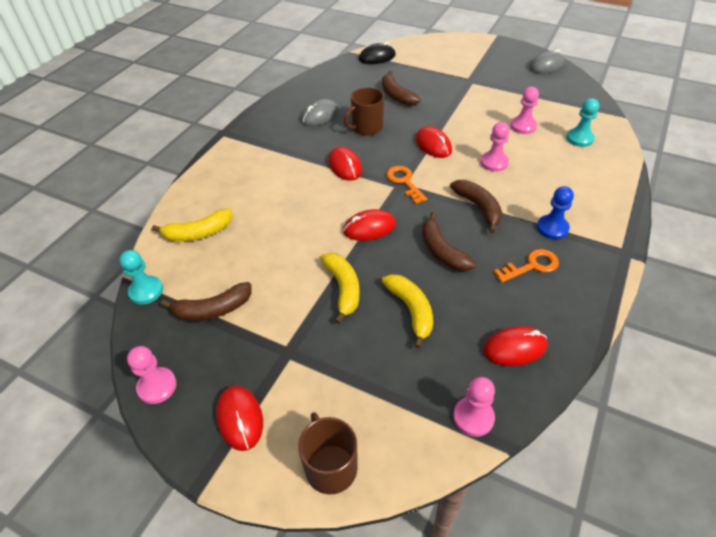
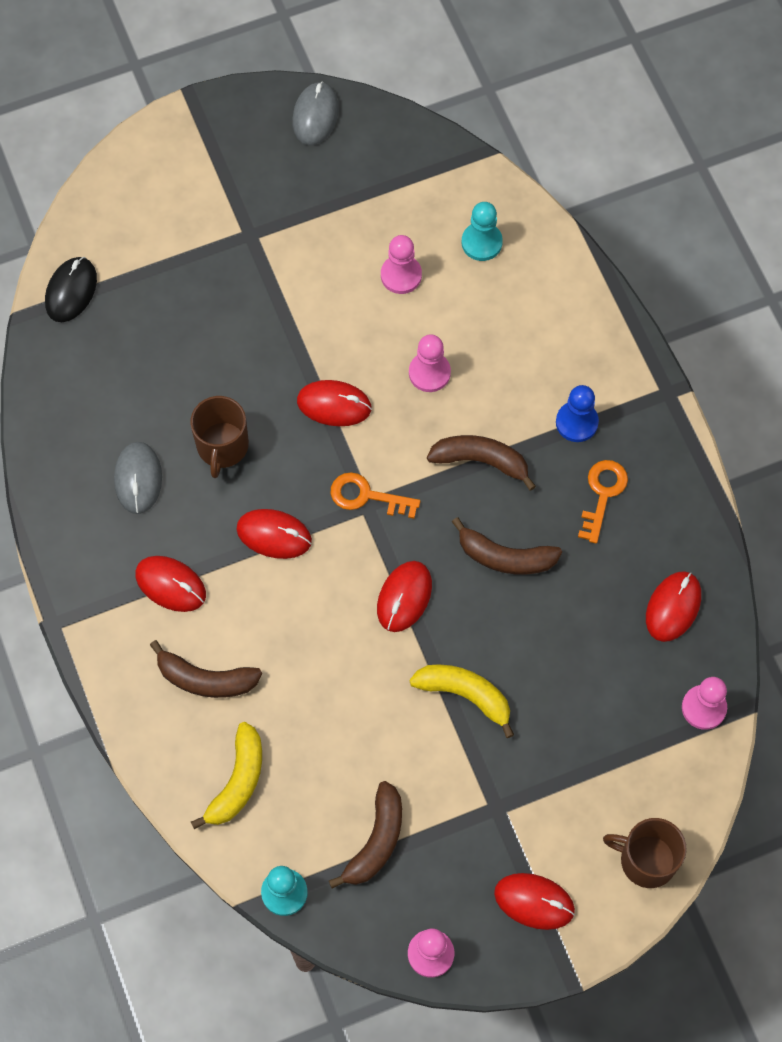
camera: 50 degrees left, 20 degrees up
brown banana [382,71,421,106] -> brown banana moved to [150,640,262,698]
yellow banana [382,274,433,349] -> none
none -> red mouse [135,556,206,612]

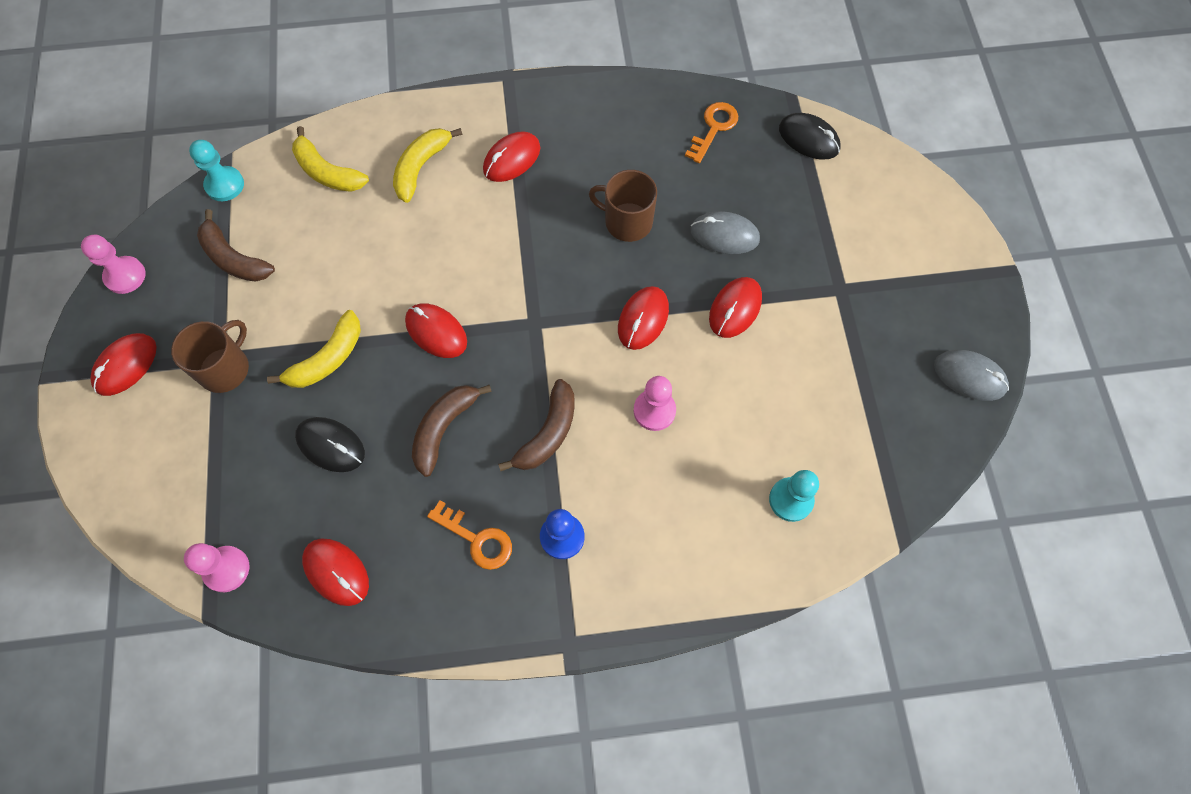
camera: 105 degrees right, 0 degrees up
grey mouse [114,442,162,514] -> grey mouse moved to [691,211,760,254]
brown banana [150,640,262,698] -> yellow banana [393,128,462,203]
red mouse [236,509,312,559] -> red mouse moved to [709,277,762,338]
orange key [331,472,420,519] -> orange key moved to [685,102,738,163]
pink pawn [381,235,422,294] -> none
brown mug [603,818,687,888] -> brown mug moved to [171,320,249,393]
none -> black mouse [295,417,365,472]

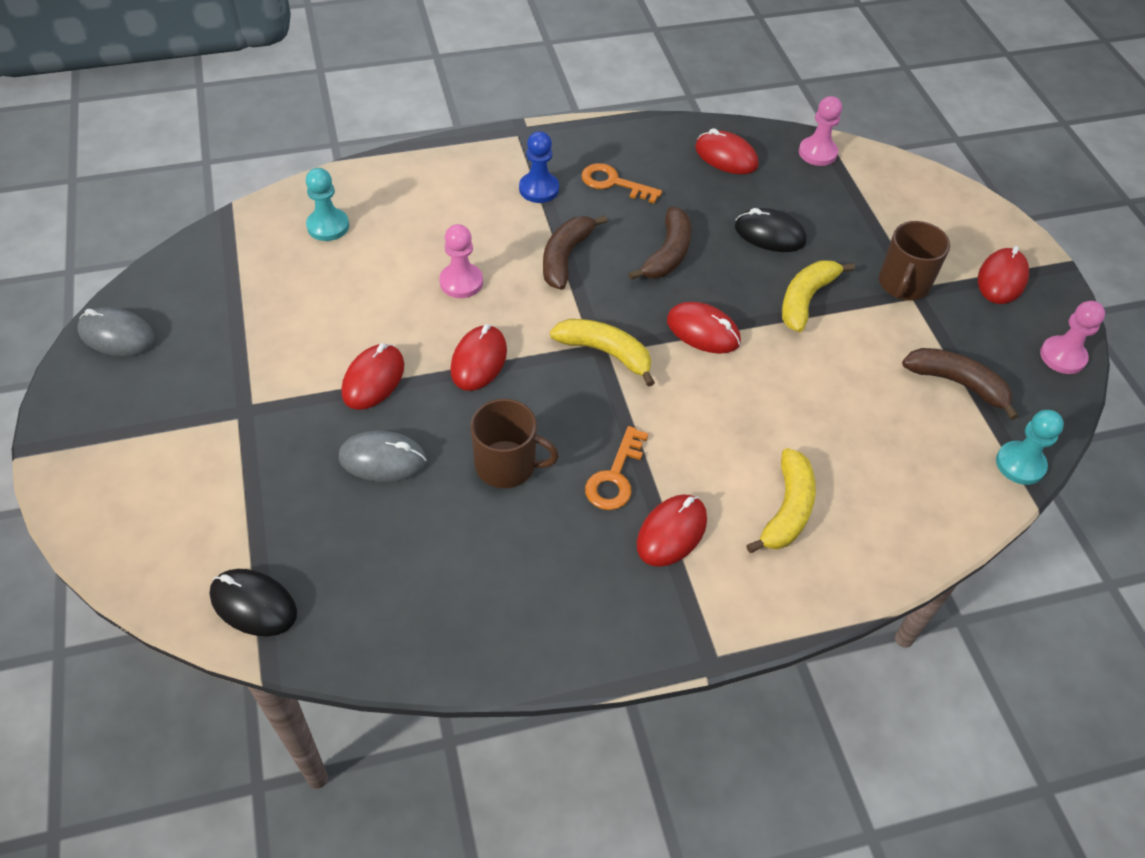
camera: 170 degrees right, 15 degrees down
yellow banana [292,126,369,192] -> yellow banana moved to [550,319,655,387]
orange key [685,102,738,163] -> orange key moved to [585,426,648,510]

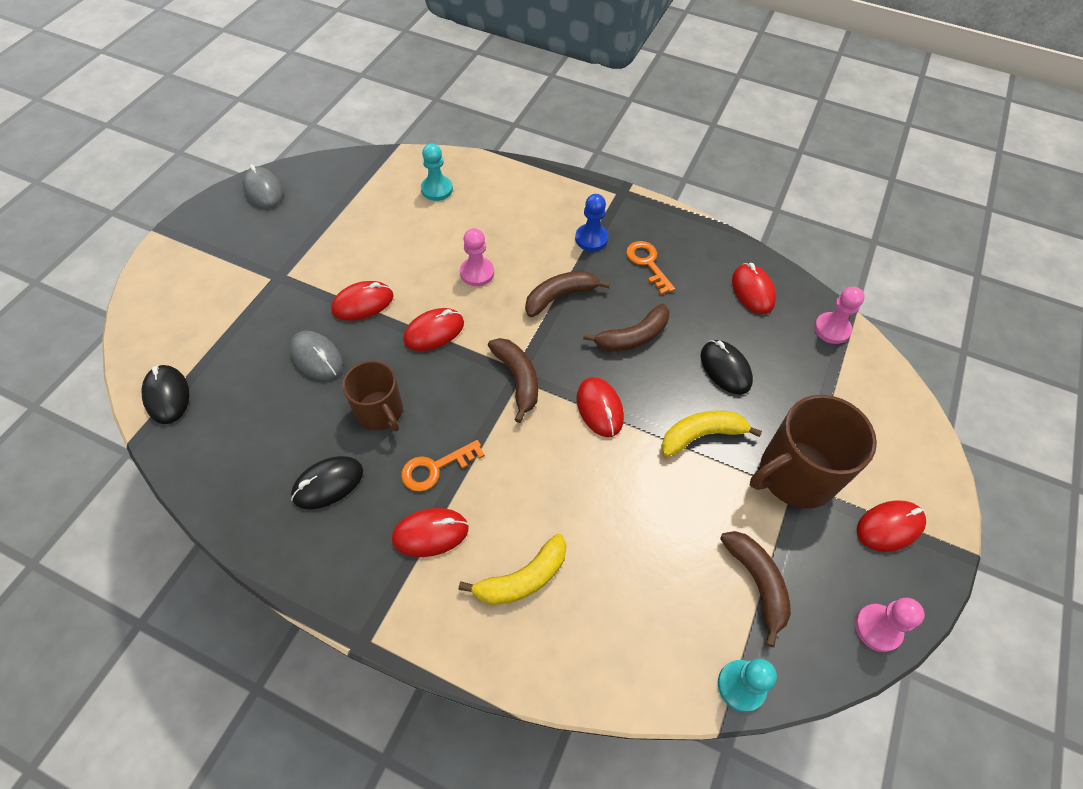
camera: 40 degrees right, 5 degrees up
yellow banana [550,319,655,387] -> brown banana [488,338,538,423]
brown mug [879,221,950,300] -> brown mug [750,395,877,509], size x1.57
none -> black mouse [291,456,363,509]

